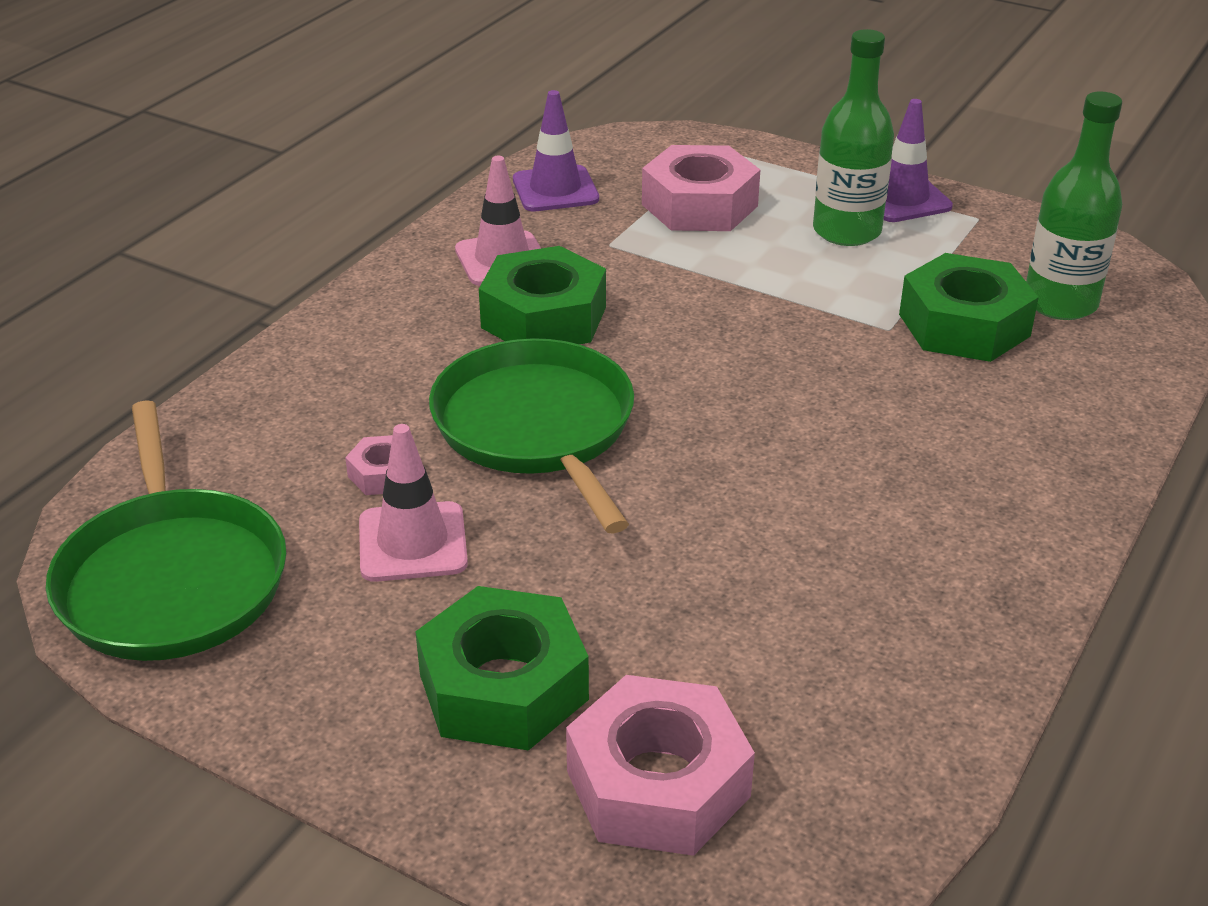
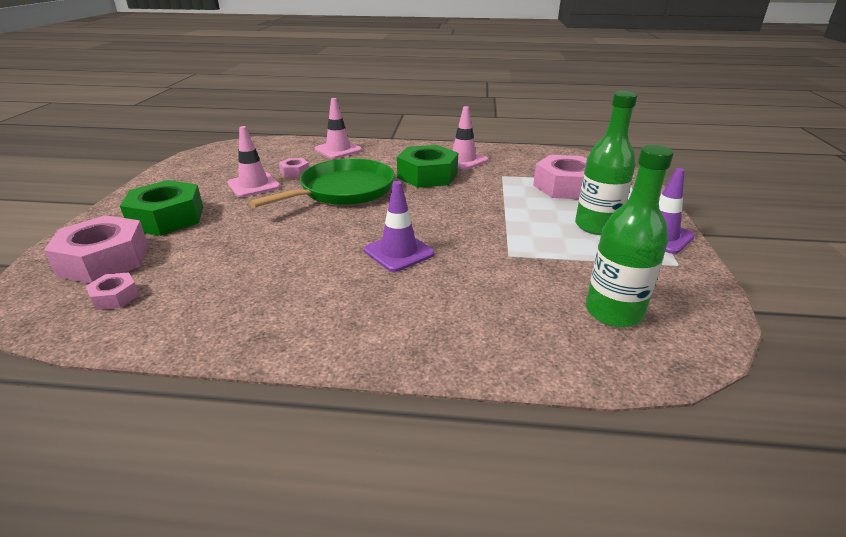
camera: 65 degrees right, 5 degrees down
green pan [46,400,287,661] -> none
purple traffic cone [513,90,599,211] -> purple traffic cone moved to [364,181,435,272]
green nut [899,253,1039,362] -> none
none -> pink nut [86,272,139,310]
none -> pink traffic cone [315,98,362,159]

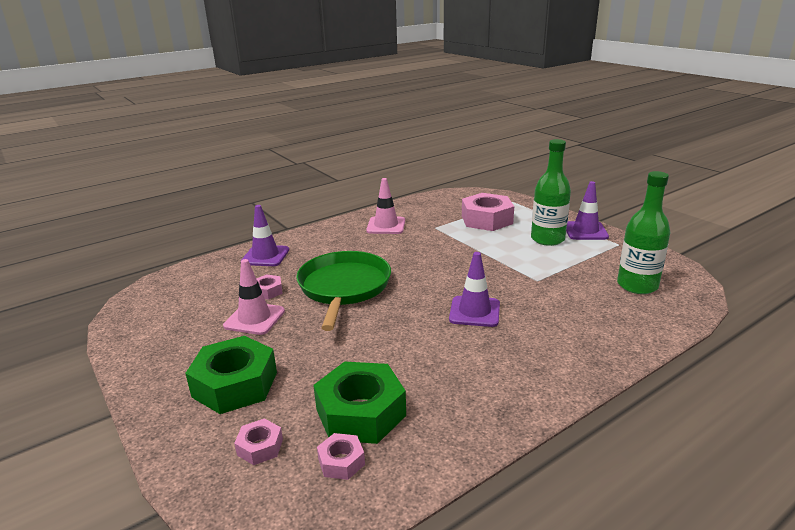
camera: 40 degrees left, 5 degrees down
pink nut [44,215,148,283] -> pink nut [234,419,283,465], size x0.48
pink traffic cone [315,98,362,159] -> purple traffic cone [242,205,289,266]
green nut [397,145,458,188] -> green nut moved to [313,362,406,444]

